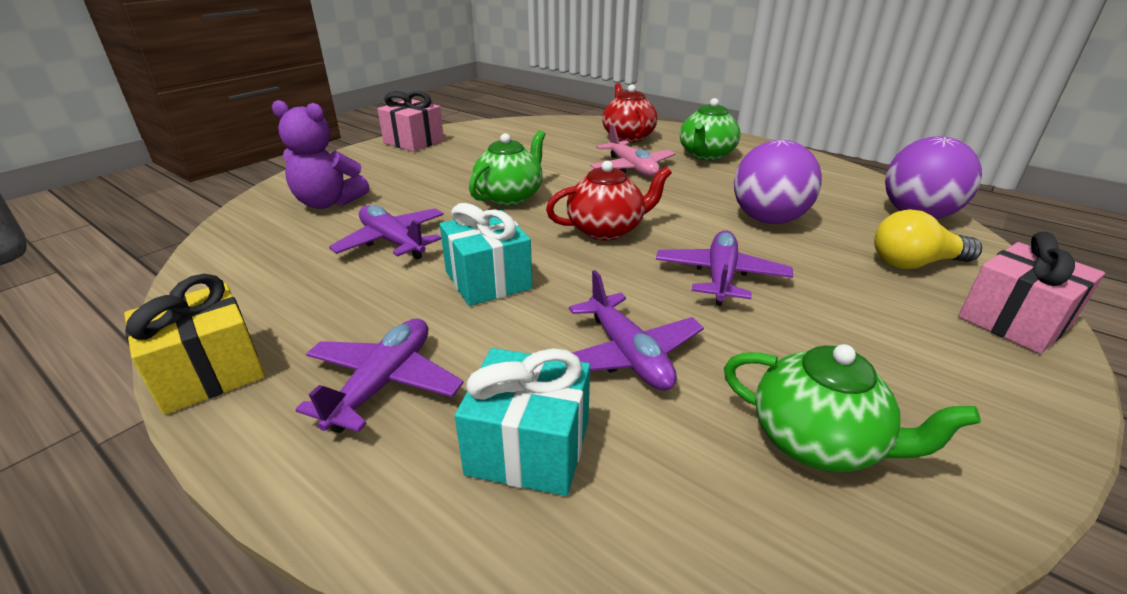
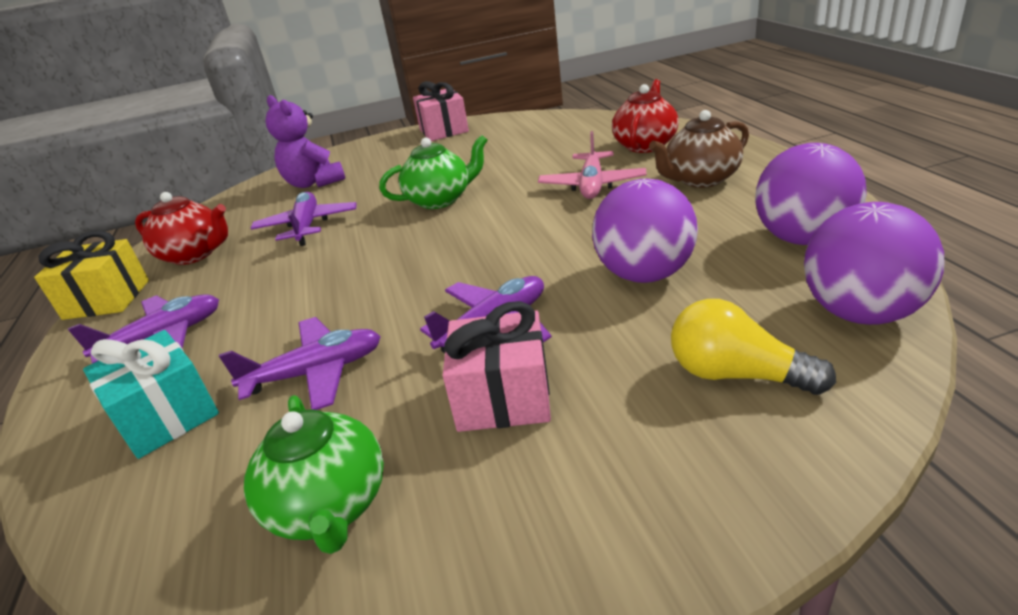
camera: 40 degrees right, 0 degrees up
turquoise gift [440,203,533,306] -> none
red teapot [546,160,672,241] -> red teapot moved to [135,192,228,265]
purple plane [569,270,704,391] -> purple plane turned 120 degrees counterclockwise [219,317,381,410]
green teapot [680,98,741,161] -> brown teapot [649,110,749,188]
pink gift [958,232,1105,354] -> pink gift moved to [443,301,551,432]
none -> purple ball [755,143,867,245]

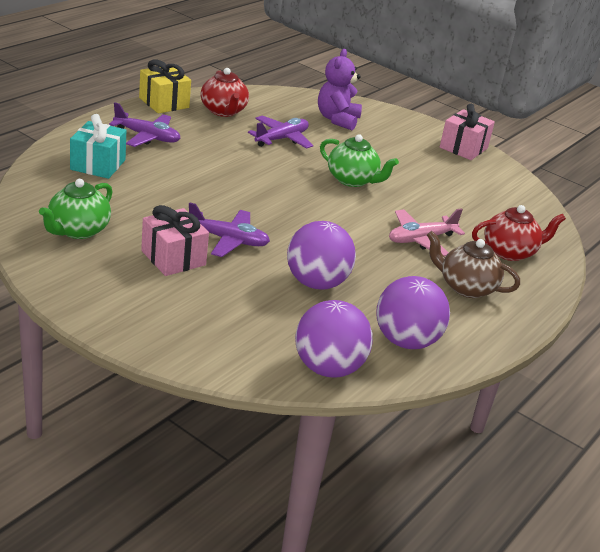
camera: 45 degrees right, 0 degrees up
purple plane [219,317,381,410] -> none
yellow light bulb [671,299,836,395] -> none

